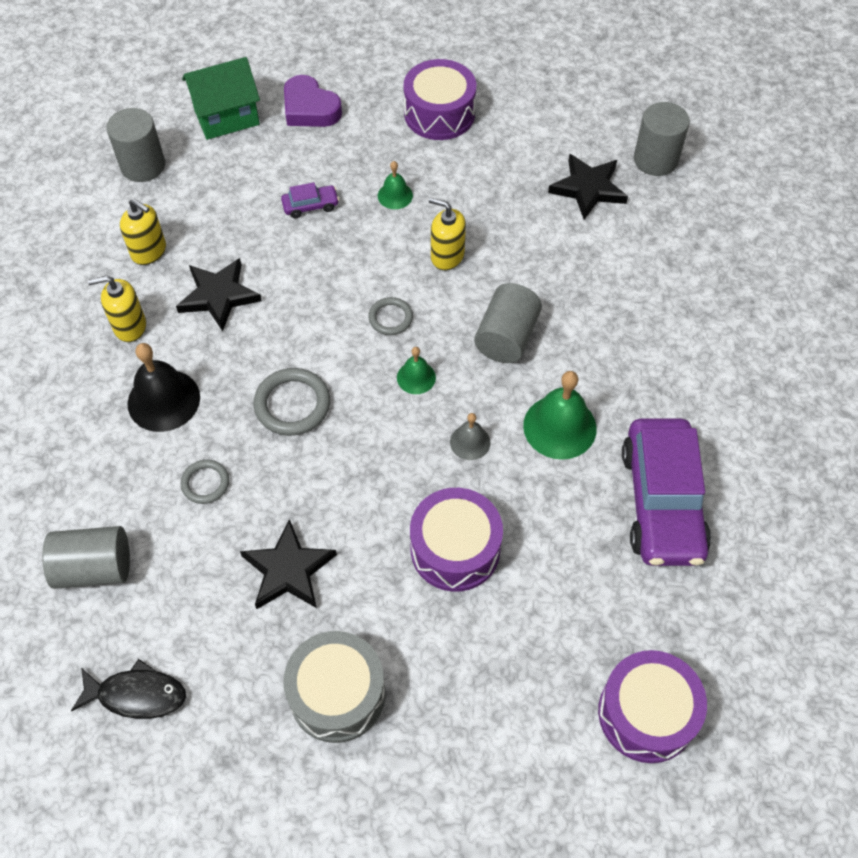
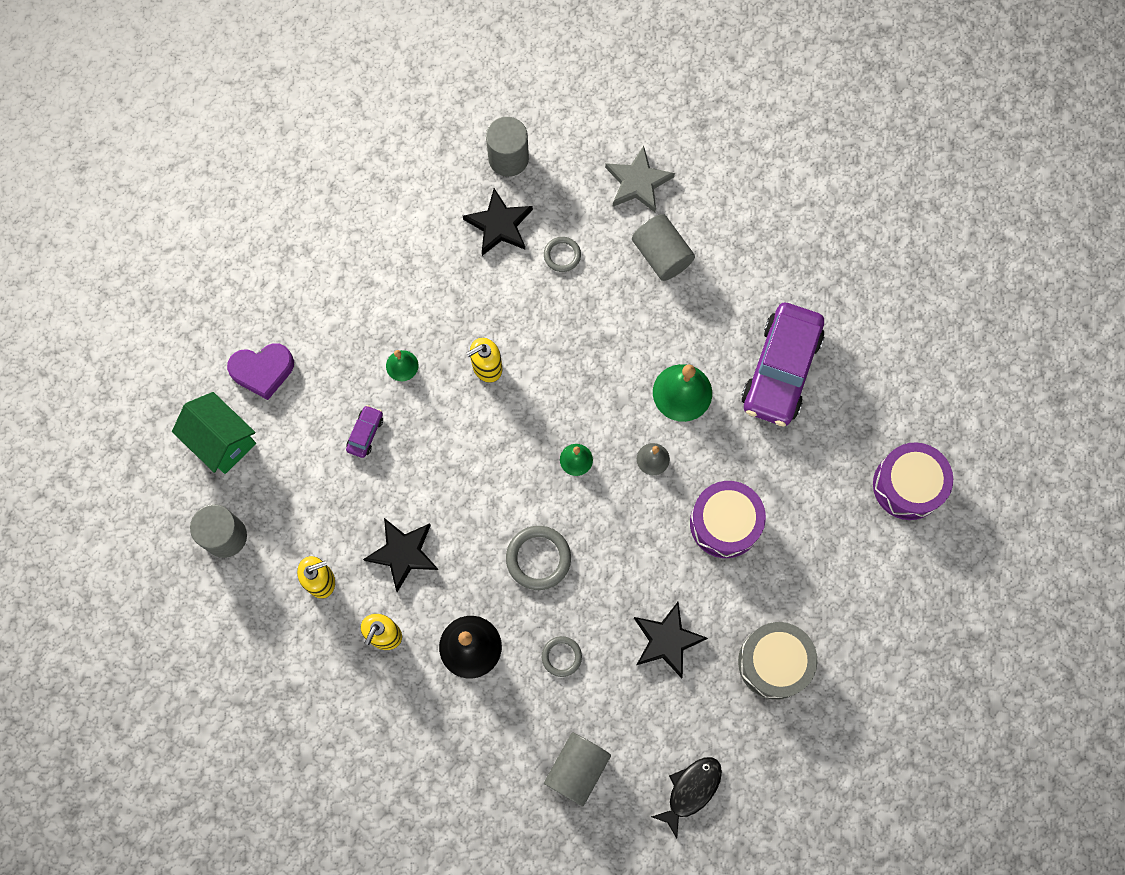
camera: 55 degrees left, 15 degrees up
green house [182,57,260,140] -> green house turned 60 degrees counterclockwise [172,392,256,474]
grey ring [368,297,413,335] -> grey ring moved to [544,237,581,272]
purple drum [404,59,476,140] -> none
grey cylinder [474,283,542,363] -> grey cylinder moved to [632,214,695,281]
purple car [622,419,711,566] -> purple car turned 75 degrees clockwise [742,303,824,426]
none -> grey star [605,146,675,212]

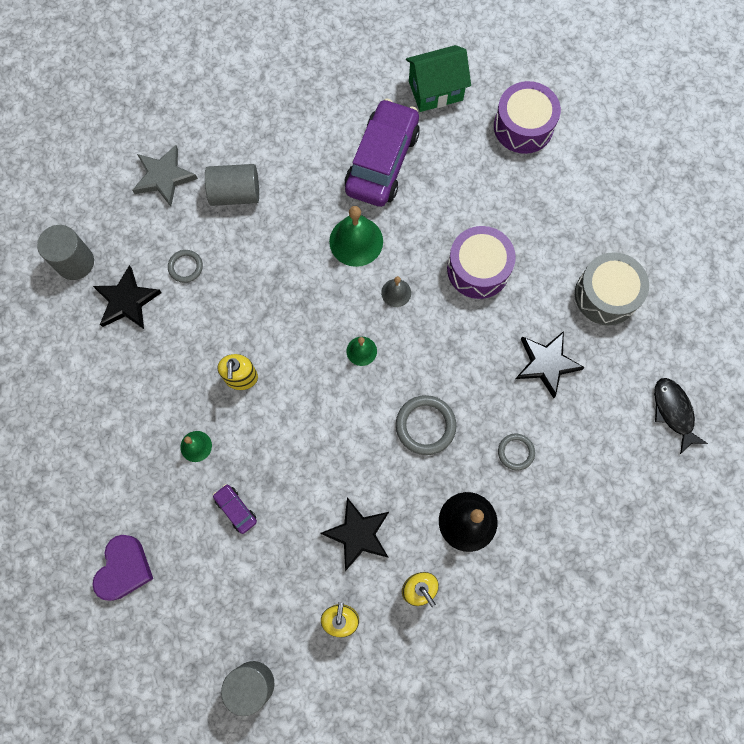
camera: 60 degrees left, 0 degrees up
green house [172,392,256,474] -> green house moved to [406,45,471,112]
grey cylinder [544,732,611,806] -> none
purple car [742,303,824,426] -> purple car turned 120 degrees counterclockwise [345,98,420,207]

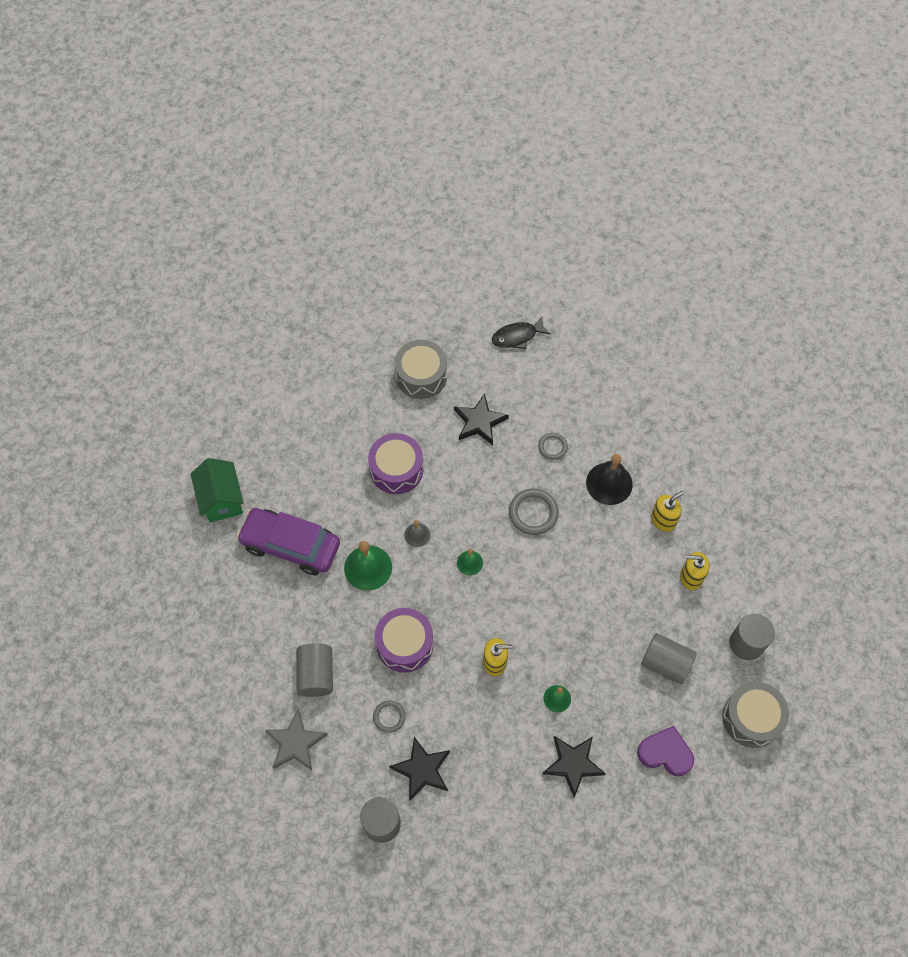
camera: 90 degrees left, 10 degrees down
purple car [213,484,257,534] -> none
black star [320,497,389,571] -> black star moved to [542,736,606,797]
purple drum [494,81,561,154] -> purple drum moved to [375,608,434,673]
none -> grey cylinder [641,633,697,684]
none -> grey drum [722,682,789,748]

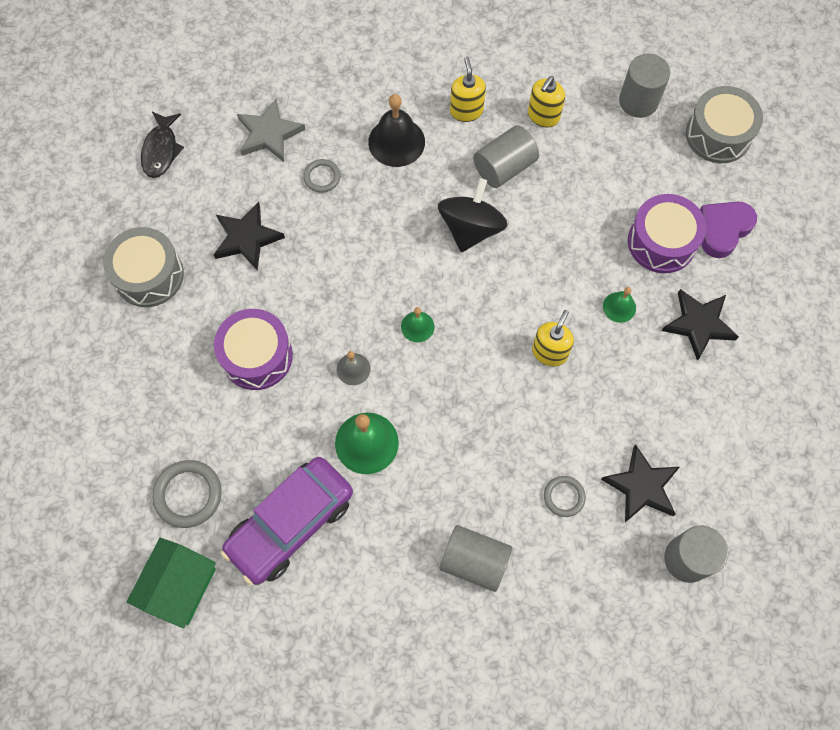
camera: 65 degrees left, 5 degrees up
green house [191,458,244,523] -> green house turned 75 degrees counterclockwise [127,538,216,628]
grey star [265,710,328,771] -> grey star moved to [237,99,306,162]
purple drum [375,608,434,673] -> purple drum moved to [628,194,706,273]
grey ring [509,489,559,535] -> grey ring moved to [153,460,222,528]
grey cylinder [641,633,697,684] -> grey cylinder moved to [473,125,539,188]
none -> black spinning top [438,178,507,252]

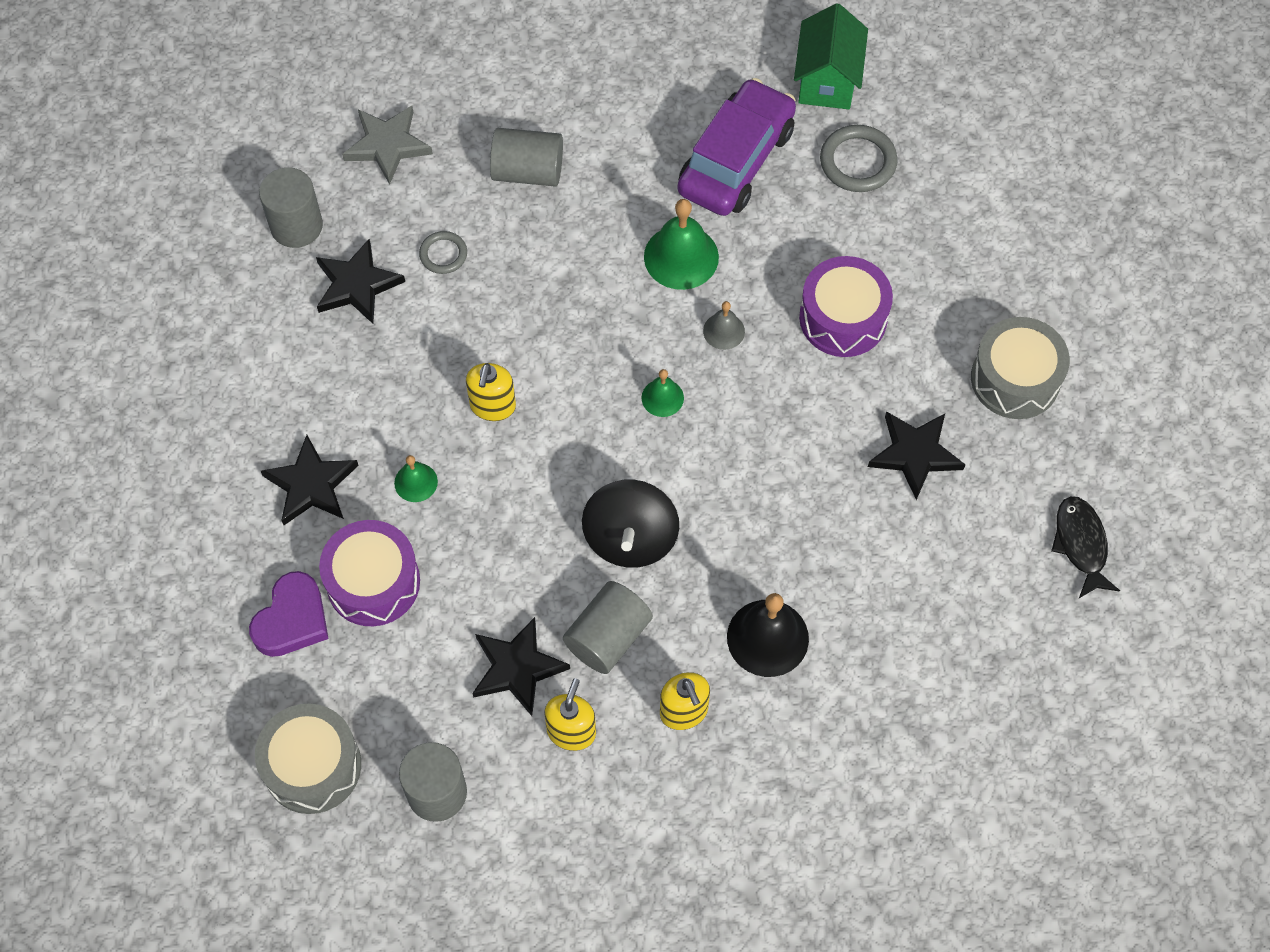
camera: 165 degrees right, 5 degrees down
grey star [237,99,306,162] -> grey star moved to [342,106,433,185]
grey ring [303,159,341,193] -> none
none -> black star [472,617,570,716]

